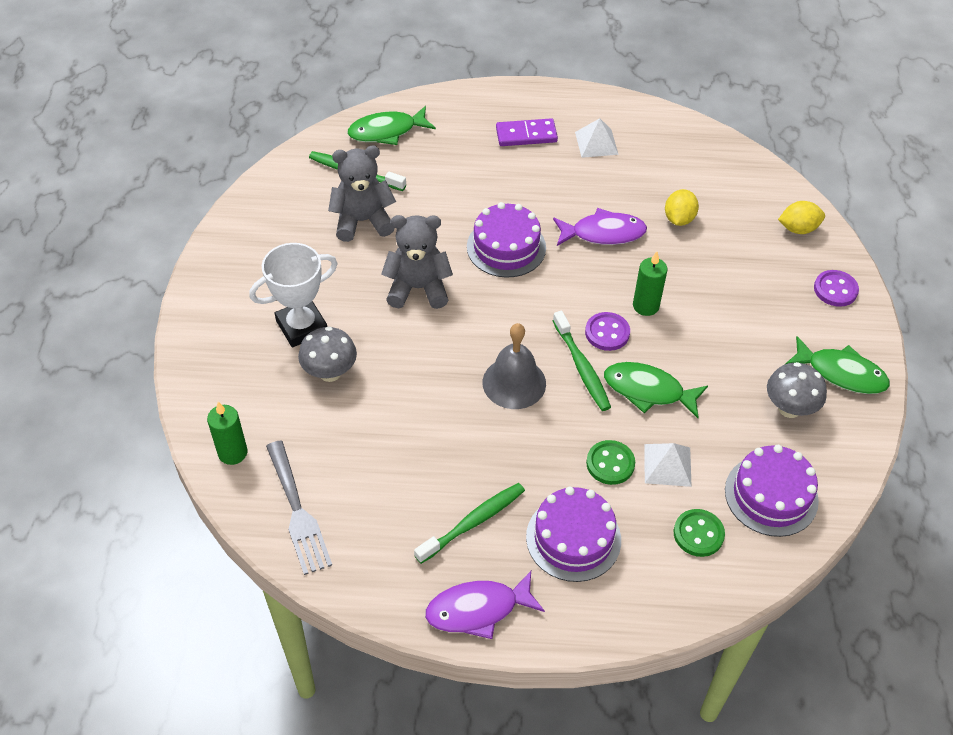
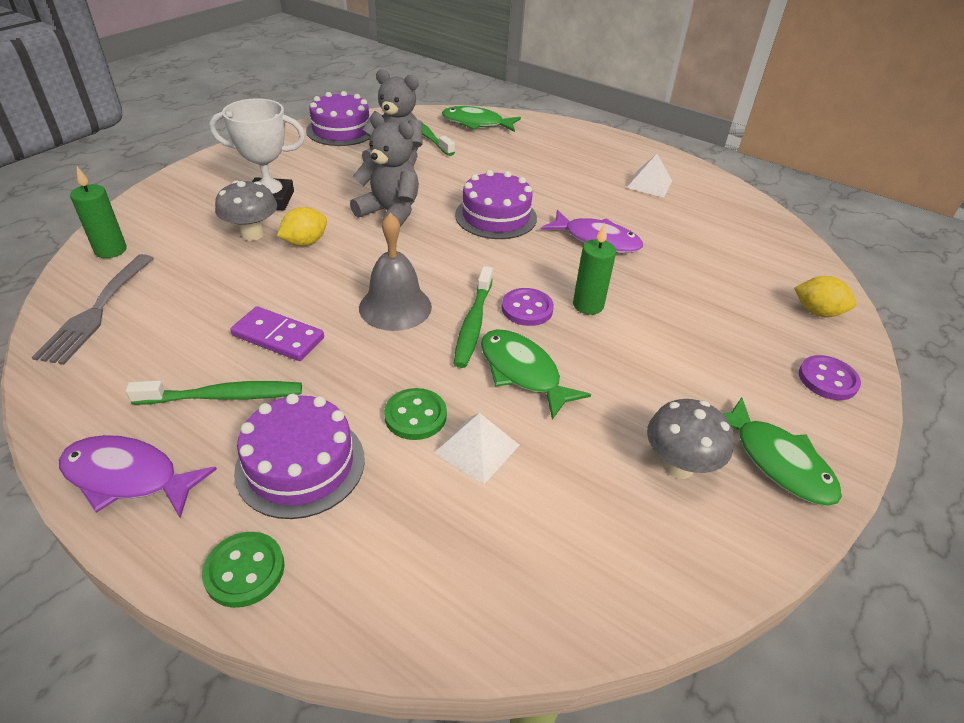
camera: 30 degrees right, 10 degrees down
purple domino [496,118,558,146] -> purple domino moved to [230,306,324,361]
yellow lemon [665,189,699,226] -> yellow lemon moved to [277,207,327,246]
green button [674,509,725,557] -> green button moved to [202,532,285,608]
purple cake [725,445,819,537] -> purple cake moved to [306,91,370,146]

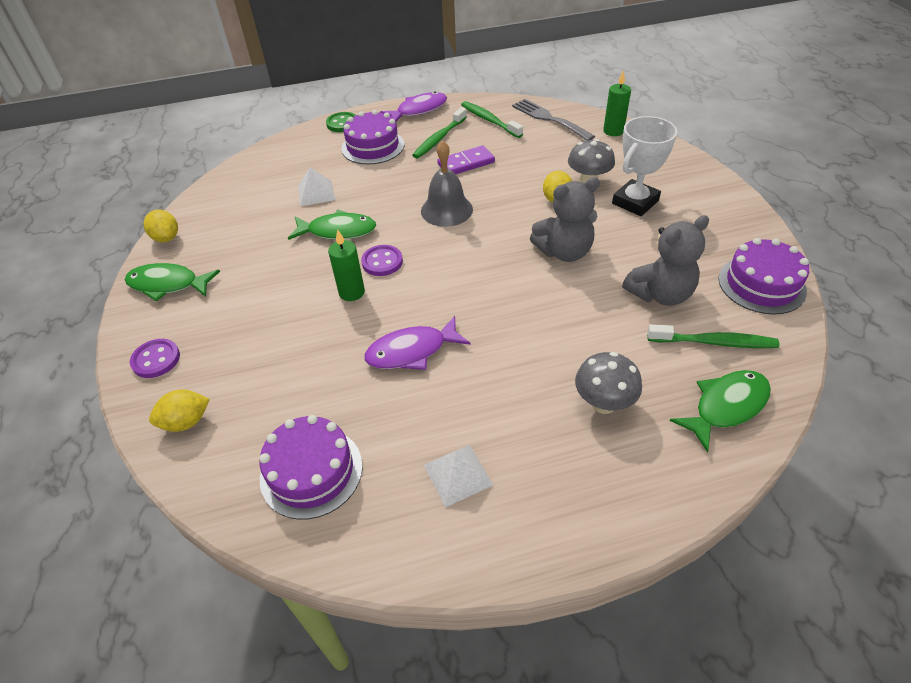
camera: 135 degrees right, 5 degrees up
green button [384,388,447,440] -> none
green toothbrush [454,266,493,368] -> green toothbrush moved to [461,101,523,138]
purple cake [455,170,537,239] -> purple cake moved to [259,415,363,520]
grey mushroom [647,399,734,479] -> grey mushroom moved to [575,352,642,414]
none -> yellow lemon [144,210,178,242]

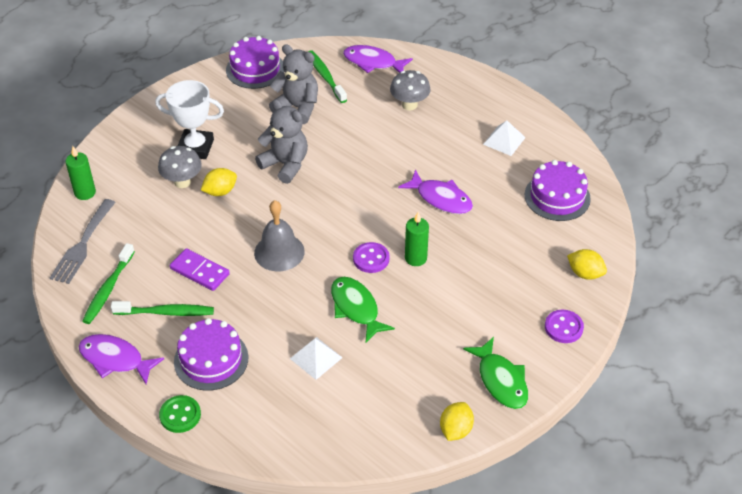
camera: 125 degrees left, 0 degrees up
green fish [670,370,771,452] -> purple fish [343,45,413,73]

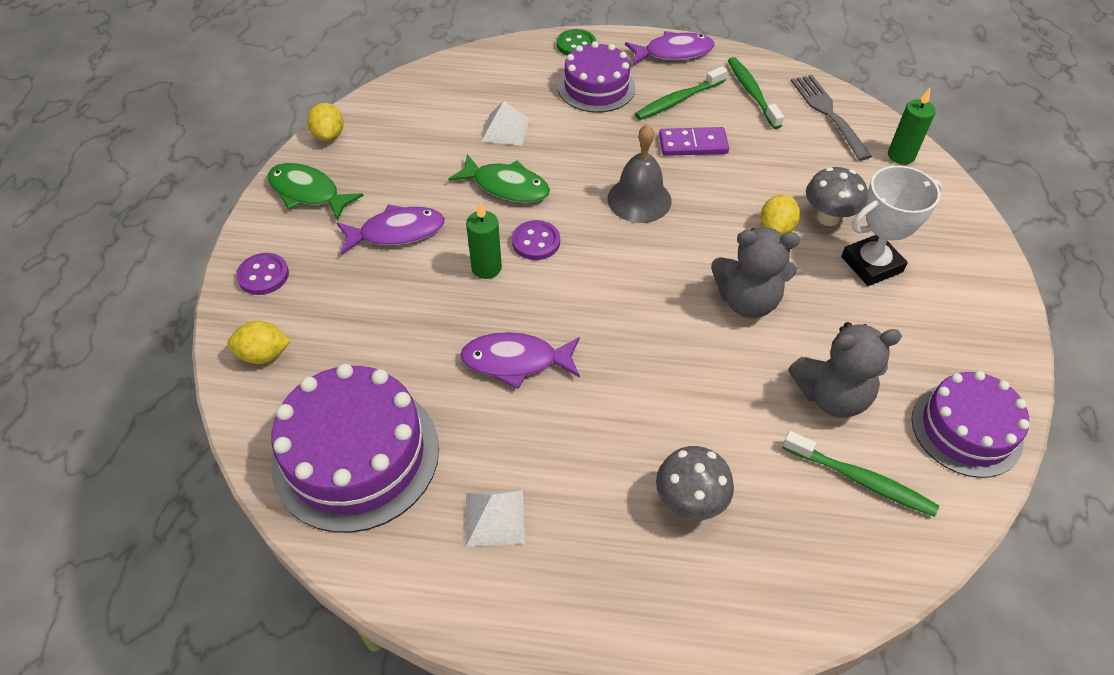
camera: 145 degrees right, 5 degrees up
purple fish [343,45,413,73] -> purple fish moved to [337,204,445,255]
purple cake [525,160,591,221] -> purple cake [271,364,439,533], size x1.51

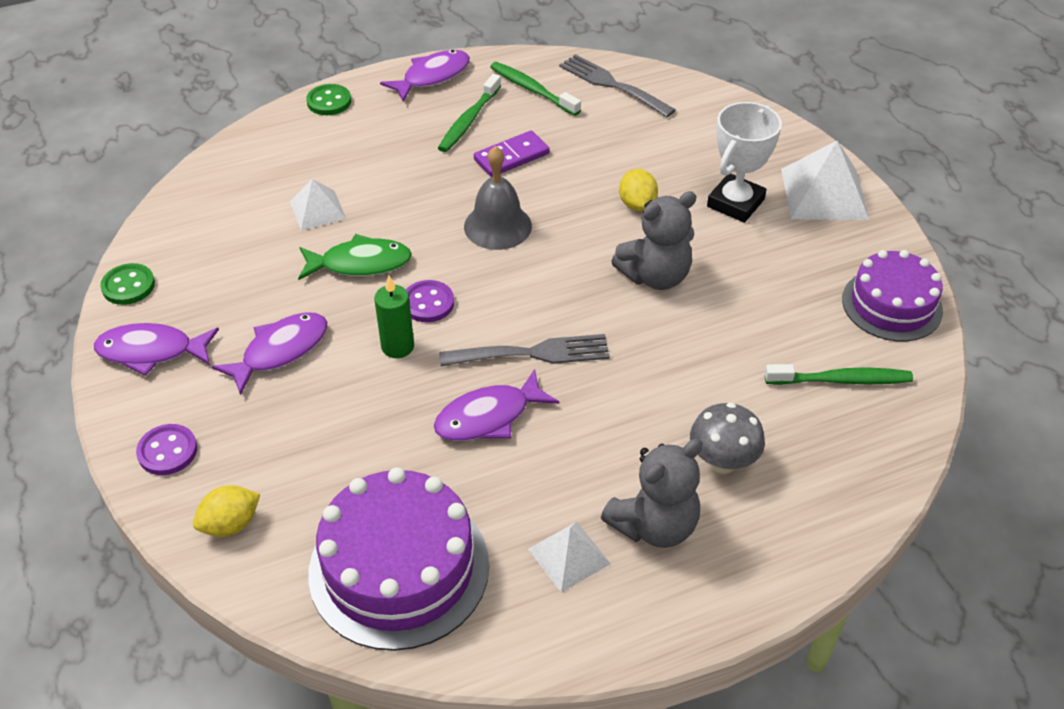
camera: 30 degrees left, 5 degrees down
green fish [268,163,364,221] -> purple fish [94,323,219,376]
yellow lemon [307,103,344,141] -> green button [100,263,155,305]
purple cake [558,41,635,113] -> none
grey teddy bear [788,322,902,418] -> grey teddy bear moved to [601,439,702,548]
grey mushroom [806,167,868,226] -> none
green candle [888,88,936,165] -> none
none -> grey fork [439,334,610,366]
none -> white pyramid [781,141,869,220]

